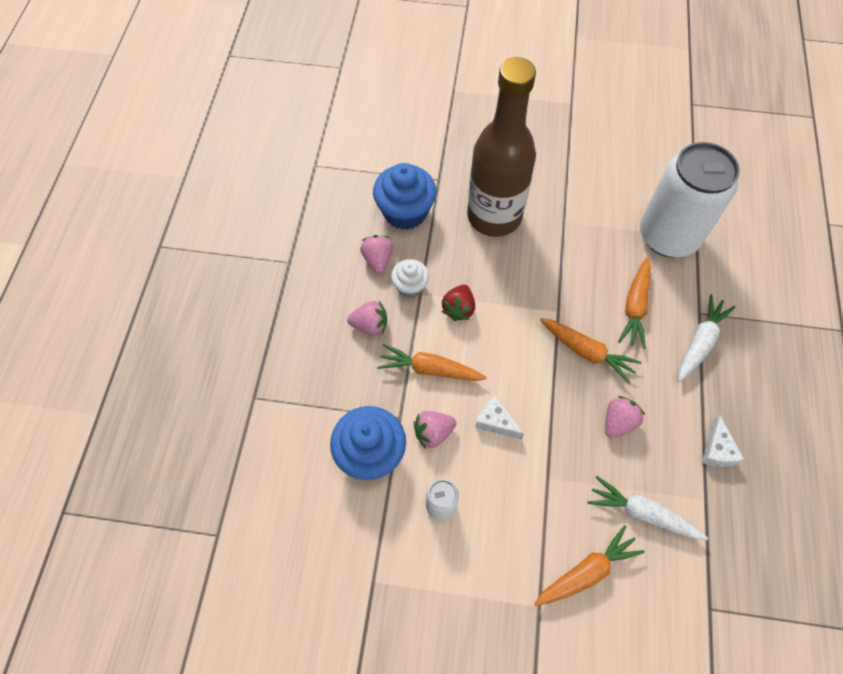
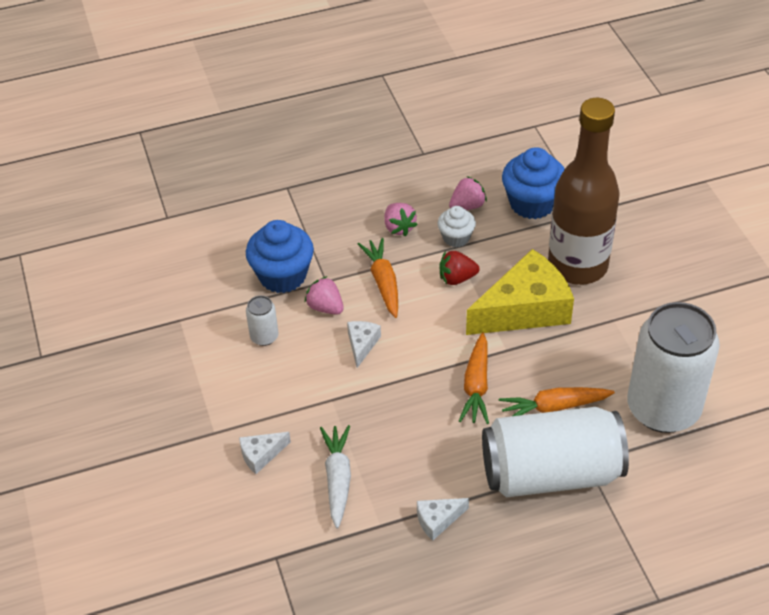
camera: 65 degrees right, 15 degrees down
orange carrot [534,525,645,606] -> white cheese [239,432,291,474]
pink strawberry [605,396,645,438] -> none
white carrot [678,294,736,382] -> white can [482,407,629,497]
none -> yellow cheese [466,249,574,335]

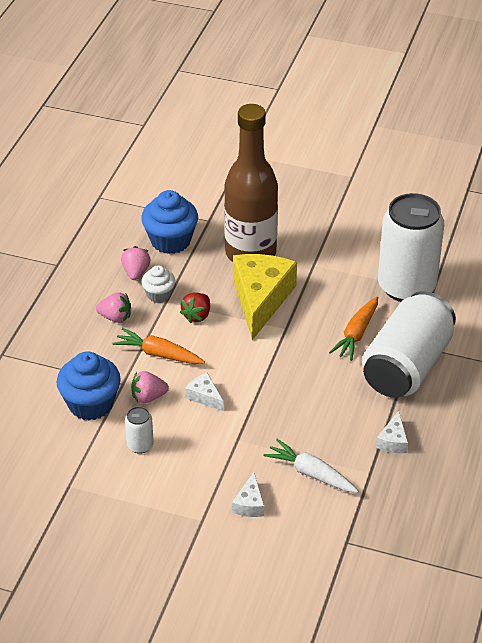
camera: 55 degrees left, 5 degrees down
orange carrot [459,332,489,424] -> none

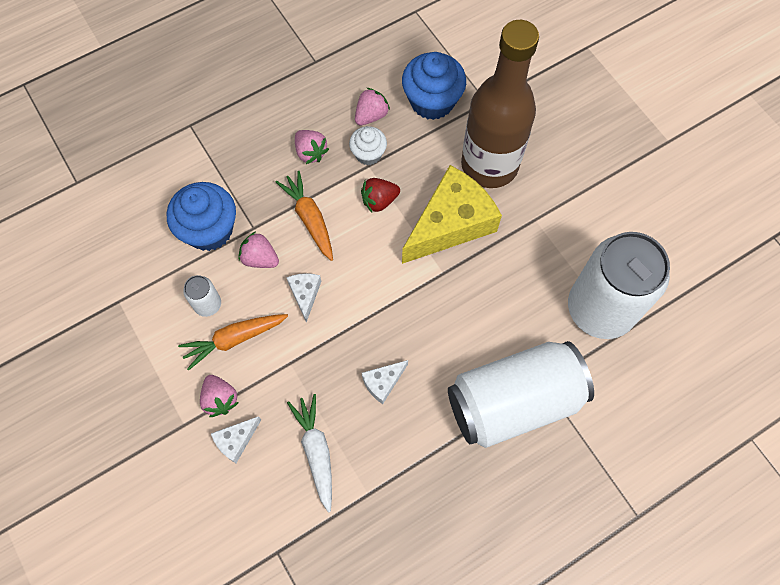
camera: 40 degrees right, 25 degrees up
orange carrot [329,297,378,361] -> orange carrot moved to [178,314,288,371]
white cheese [376,411,408,453] -> white cheese moved to [362,360,408,404]
none -> pink strawberry [200,375,239,417]

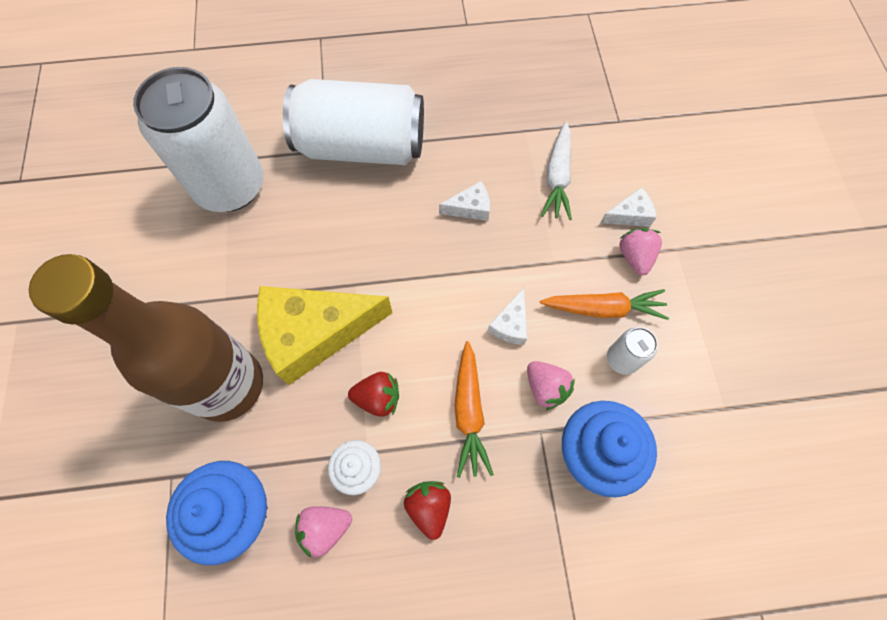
camera: 155 degrees left, 0 degrees up
pink strawberry [295,130,329,164] -> red strawberry [404,481,451,540]

